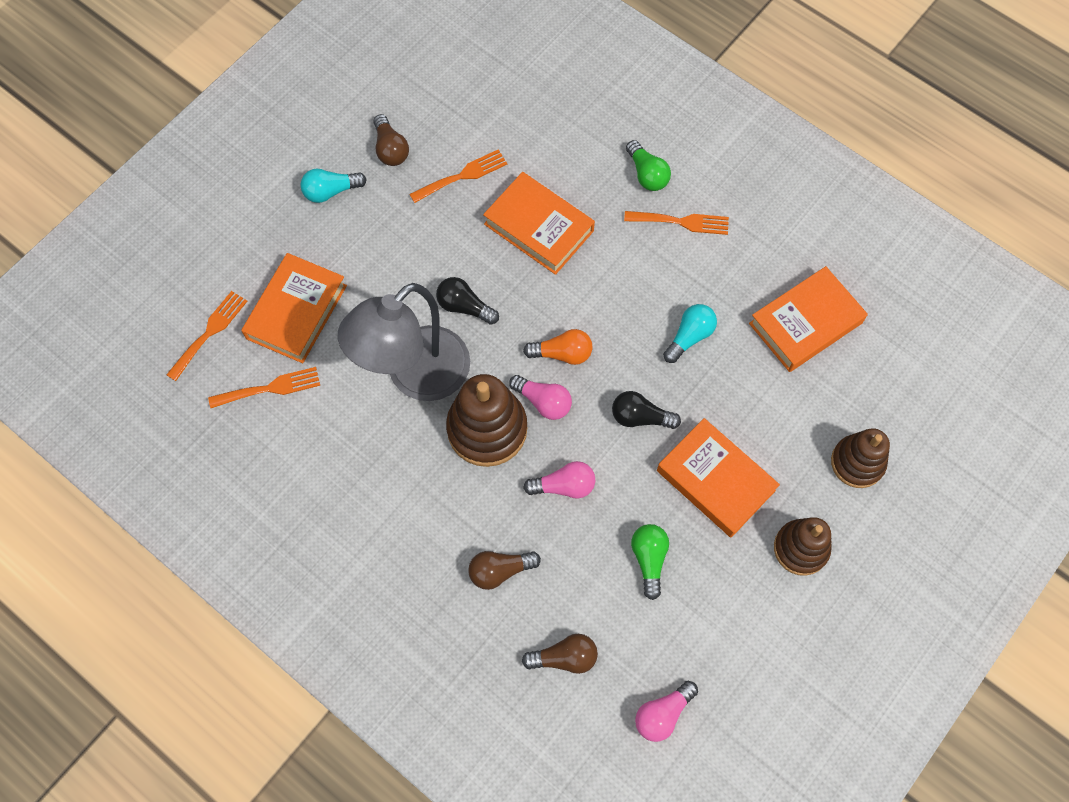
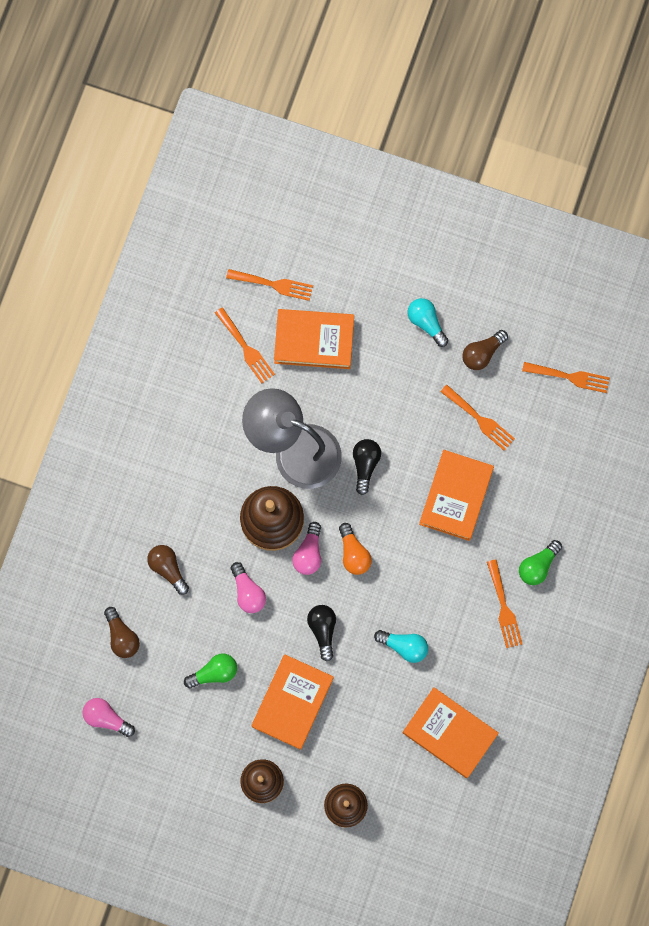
camera: 70 degrees right, 10 degrees up
none -> orange fork [522,362,610,393]

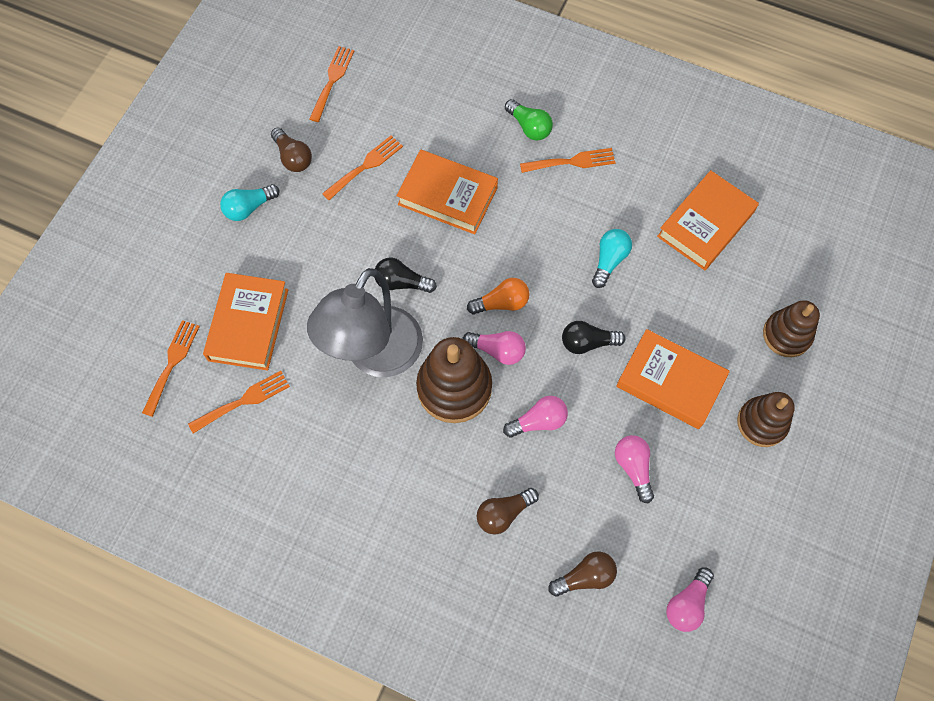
camera: 85 degrees left, 10 degrees down
green light bulb [184,653,237,689] -> pink light bulb [615,435,654,504]

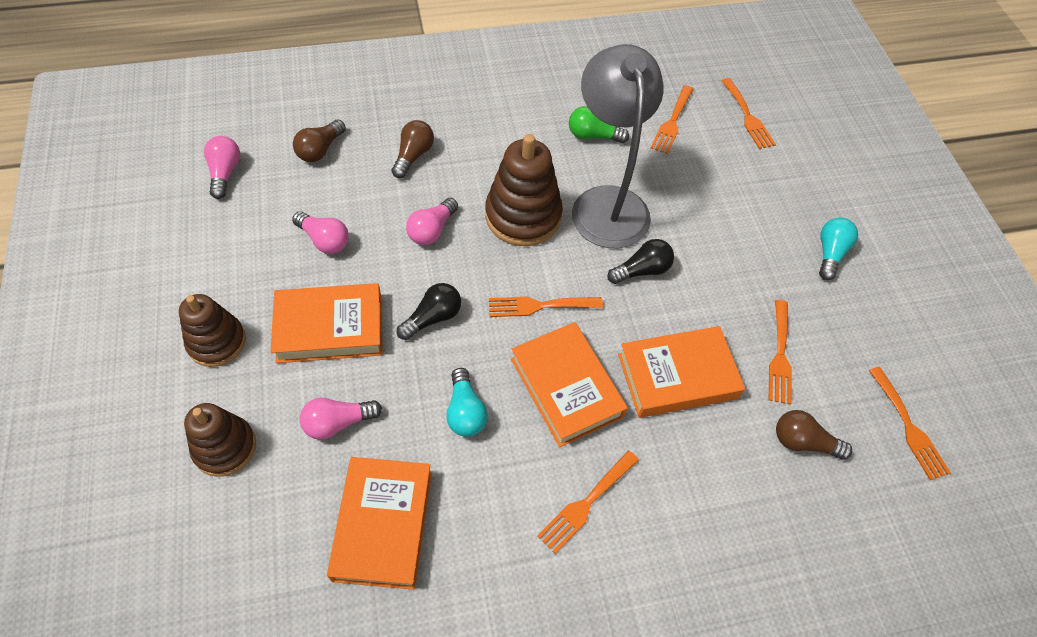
camera: 140 degrees right, 10 degrees down
orange book [203,273,288,371] -> orange book moved to [511,322,628,447]
brown light bulb [271,128,312,172] -> brown light bulb moved to [776,410,852,460]
pink light bulb [463,331,526,365] -> pink light bulb moved to [300,398,382,440]
orange light bulb [467,278,530,314] -> orange fork [489,297,603,317]
green light bulb [505,99,553,141] -> green light bulb moved to [569,106,629,143]

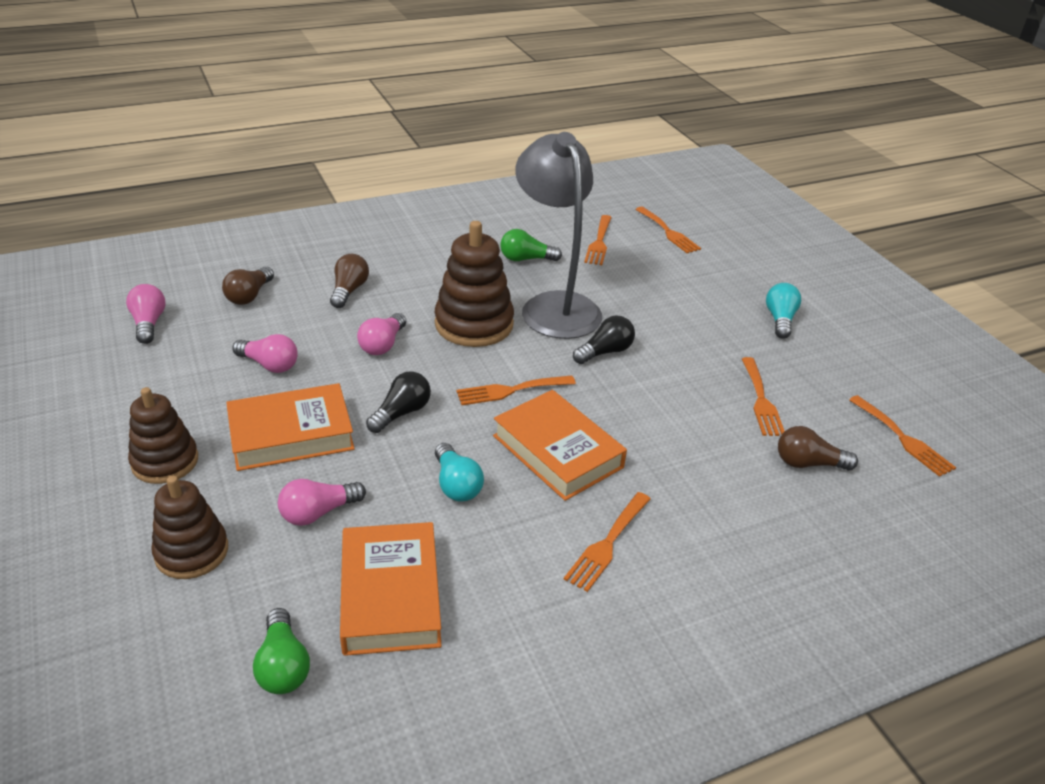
camera: 10 degrees left, 20 degrees down
orange book [618,326,745,418] -> none
none -> green light bulb [253,608,310,694]

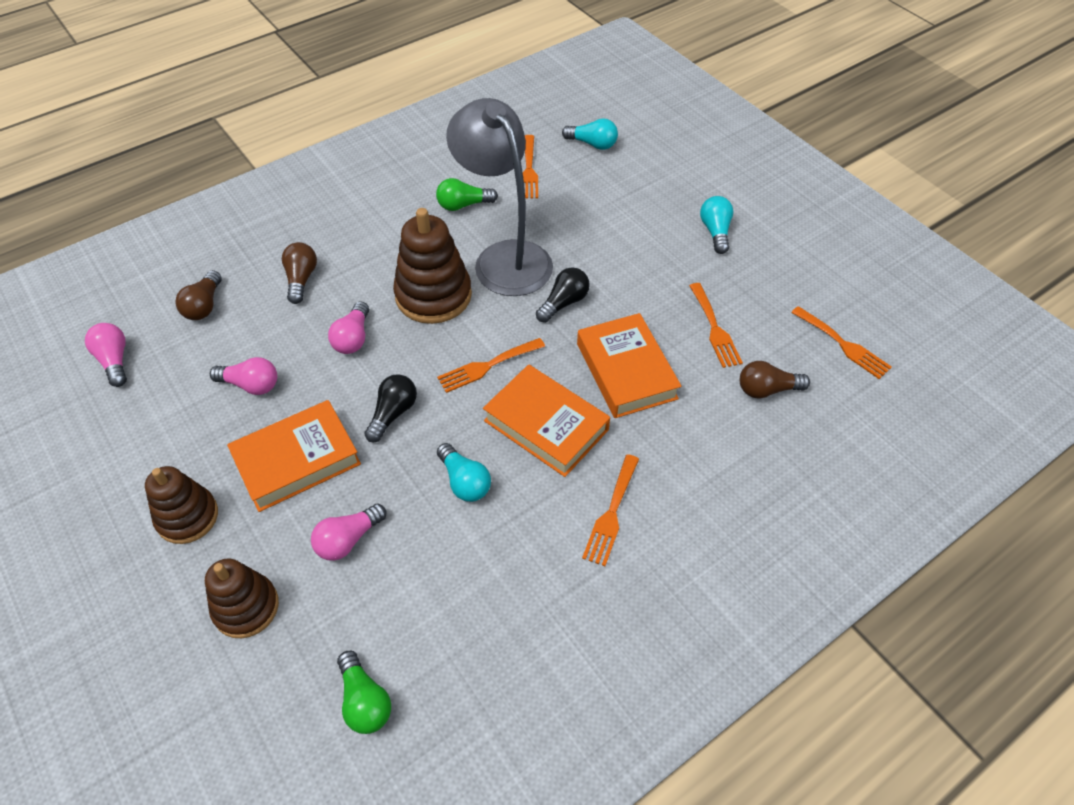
camera: 10 degrees left, 15 degrees up
orange book [340,522,442,656] -> orange book moved to [577,313,681,418]
orange fork [635,207,701,253] -> turquoise light bulb [562,118,618,150]

